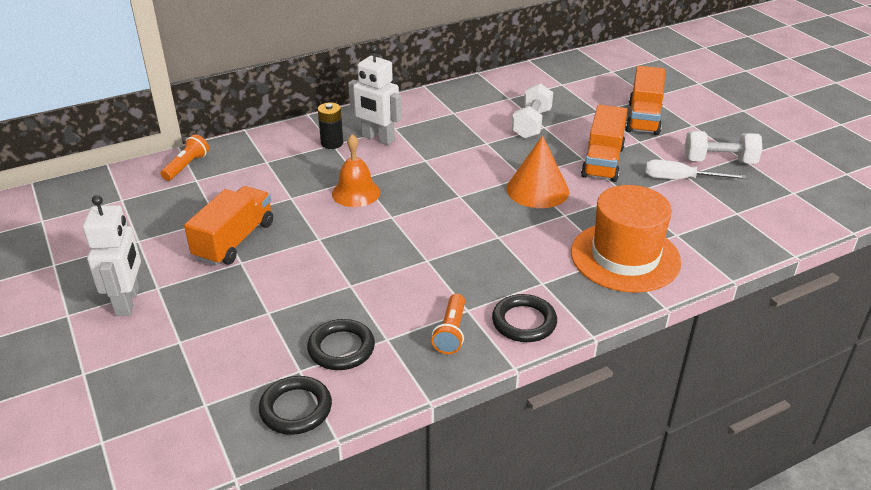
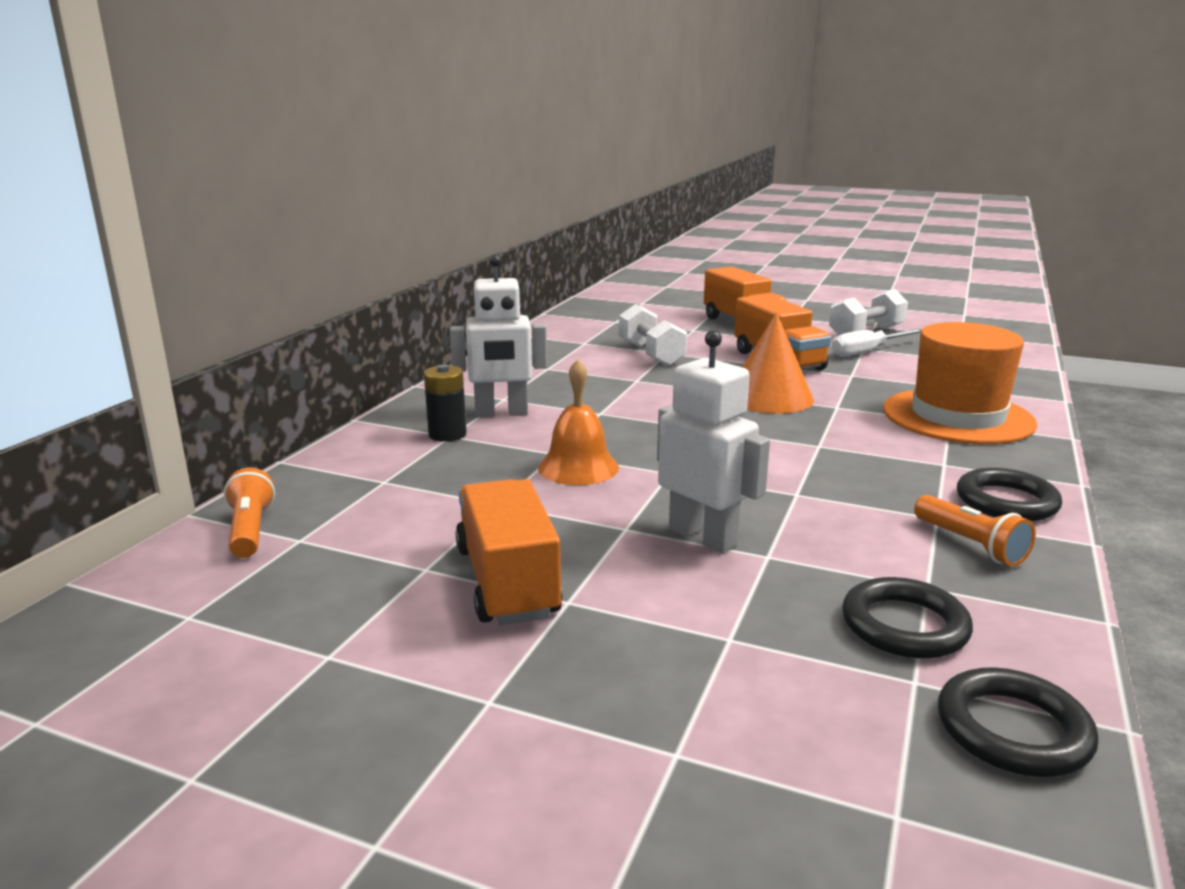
camera: 40 degrees left, 15 degrees down
white robot [83,195,141,316] -> white robot moved to [657,330,770,553]

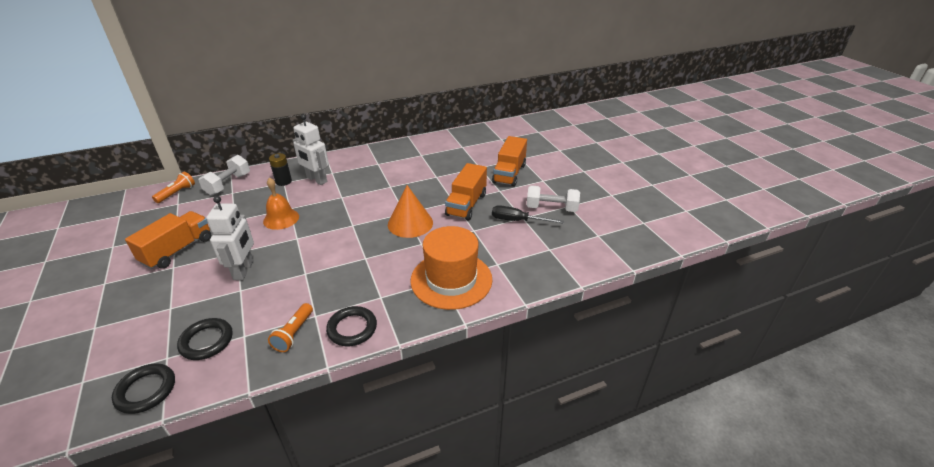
camera: 45 degrees right, 15 degrees up
white dumbbell [619,304,687,366] -> white dumbbell moved to [199,155,250,195]
white screwdriver [831,329,922,357] -> black screwdriver [492,205,564,224]

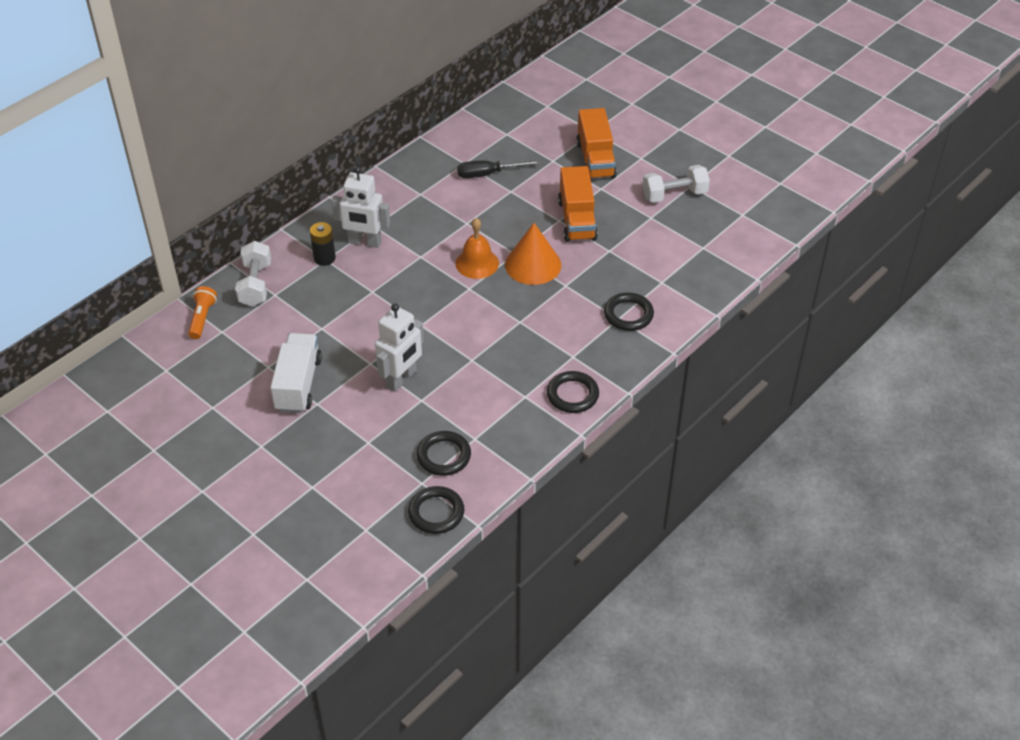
camera: 25 degrees left, 10 degrees up
orange truck [125,211,211,269] -> white truck [270,333,322,413]
white robot [206,196,254,280] -> white robot turned 60 degrees clockwise [375,304,424,392]
orange bell [263,177,299,230] -> orange bell moved to [455,218,499,279]
orange flashlight [268,303,313,352] -> none
orange hat [410,226,492,310] -> black ring [604,293,654,331]
black screwdriver [492,205,564,224] -> black screwdriver moved to [457,160,541,178]

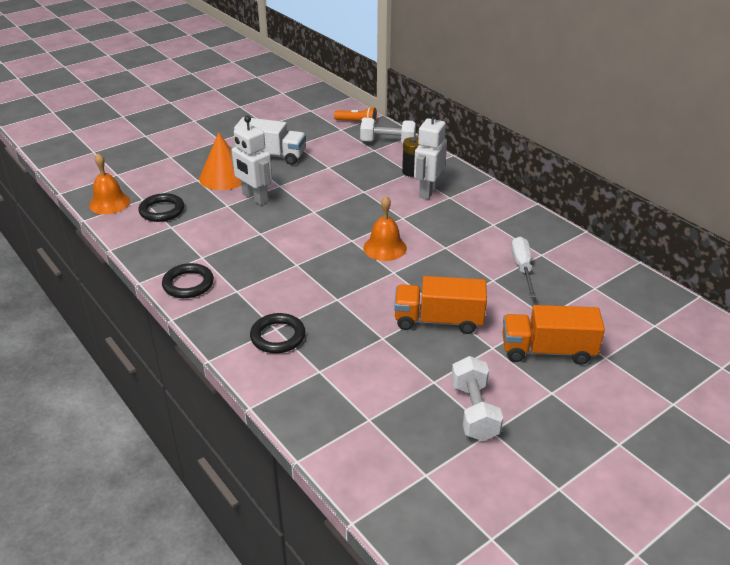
camera: 100 degrees right, 10 degrees down
black ring [408,486,464,534] -> orange bell [89,154,130,214]
black screwdriver [457,160,541,178] -> white screwdriver [511,237,536,298]
orange cone [505,223,561,285] -> orange cone moved to [199,132,242,190]

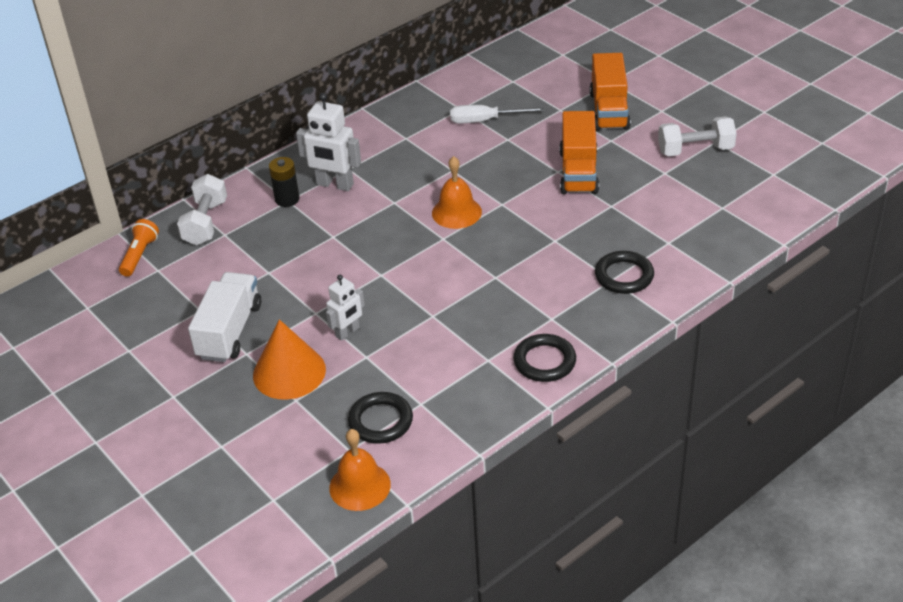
camera: 90 degrees left, 5 degrees up
white robot [230,116,272,205] -> white robot [326,275,365,341], size x0.62

